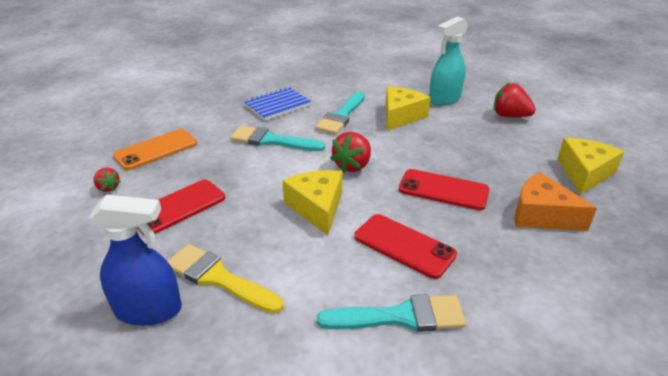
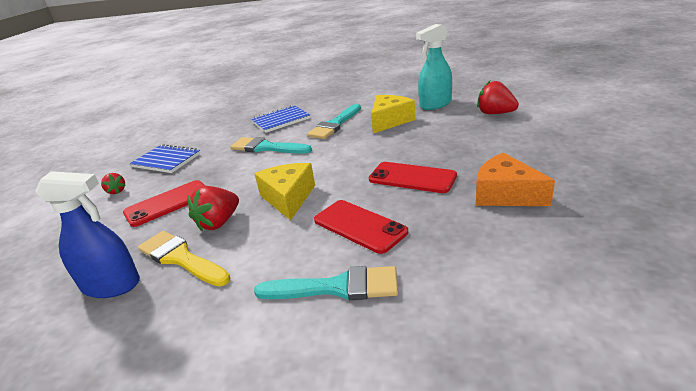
camera: 10 degrees right, 5 degrees down
orange phone [113,129,197,170] -> blue notebook [130,144,200,173]
red strawberry [330,132,371,173] -> red strawberry moved to [187,186,239,231]
yellow cheese [557,138,625,195] -> none

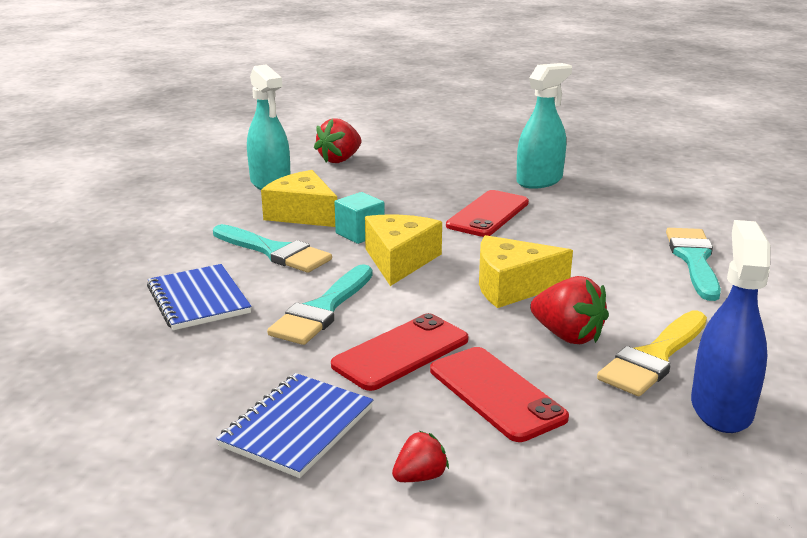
camera: 90 degrees left, 5 degrees down
red phone [314,200,408,254] -> red phone moved to [331,313,469,391]
orange cheese [476,153,555,206] -> turquoise spray bottle [516,63,572,189]
none -> turquoise cube [334,192,385,244]
none -> yellow cheese [365,214,442,286]

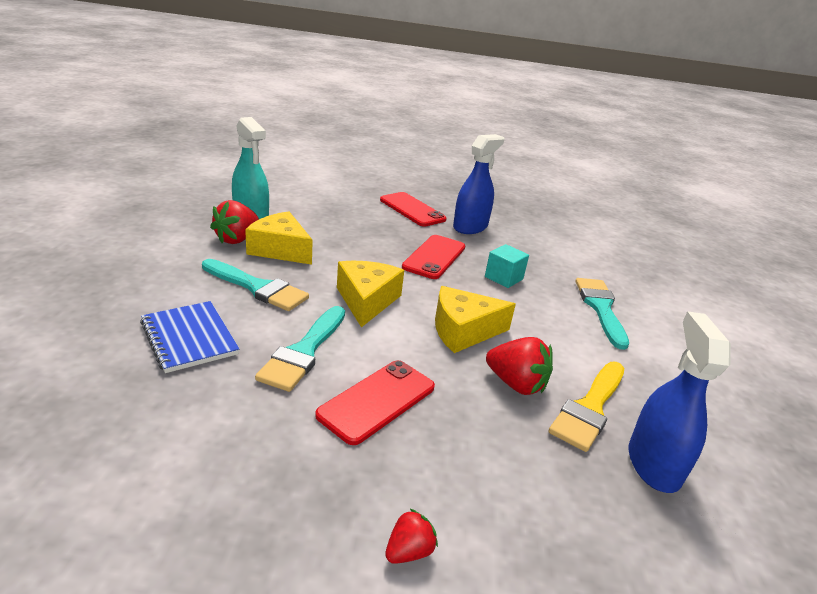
camera: 10 degrees left, 5 degrees up
blue notebook [216,373,373,478] -> none
red strawberry [314,118,361,163] -> red strawberry moved to [210,200,259,244]
turquoise cube [334,192,385,244] -> turquoise cube moved to [485,244,529,288]
red phone [430,347,569,442] -> red phone moved to [380,192,447,227]
turquoise spray bottle [516,63,572,189] -> blue spray bottle [453,134,504,234]

